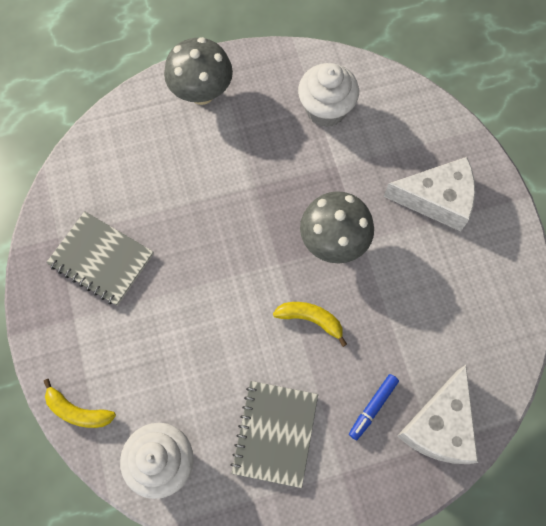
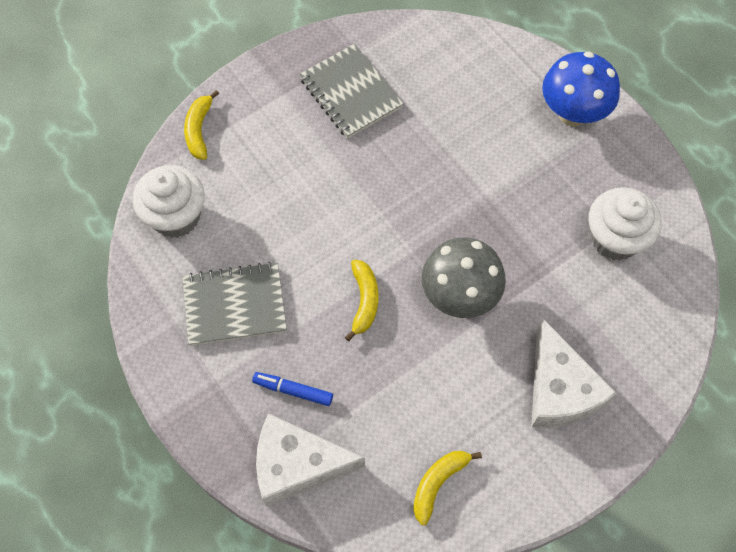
camera: 70 degrees right, 5 degrees down
grey notebook [46,211,154,306] -> grey notebook turned 45 degrees counterclockwise [299,44,403,139]
grey mushroom [164,37,233,105] -> blue mushroom [542,51,620,126]
none -> yellow banana [413,451,482,525]

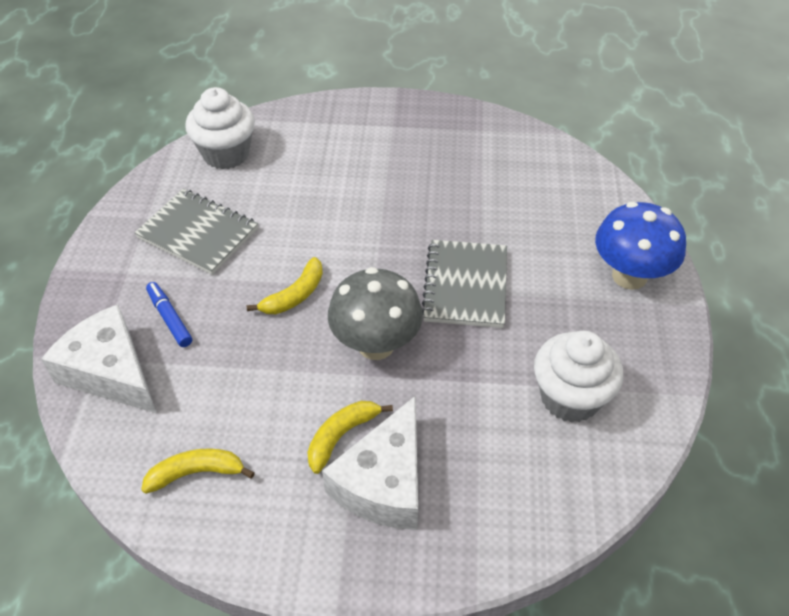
camera: 40 degrees right, 15 degrees down
yellow banana [184,90,219,160] -> yellow banana moved to [307,401,393,474]
grey notebook [299,44,403,139] -> grey notebook moved to [422,240,507,328]

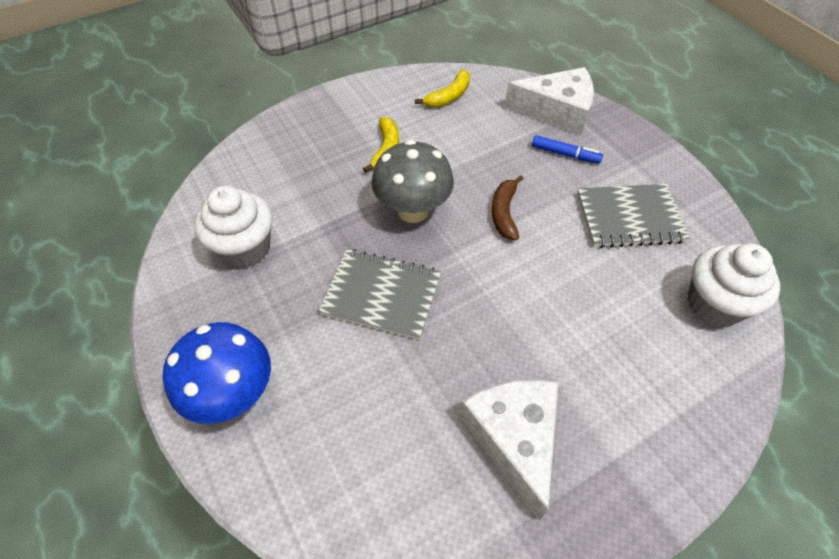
camera: 145 degrees right, 5 degrees up
yellow banana [247,257,323,314] -> brown banana [492,175,524,240]
white cheese [322,396,418,530] -> white cheese moved to [460,380,558,520]
grey notebook [422,240,507,328] -> grey notebook turned 45 degrees counterclockwise [319,249,441,340]

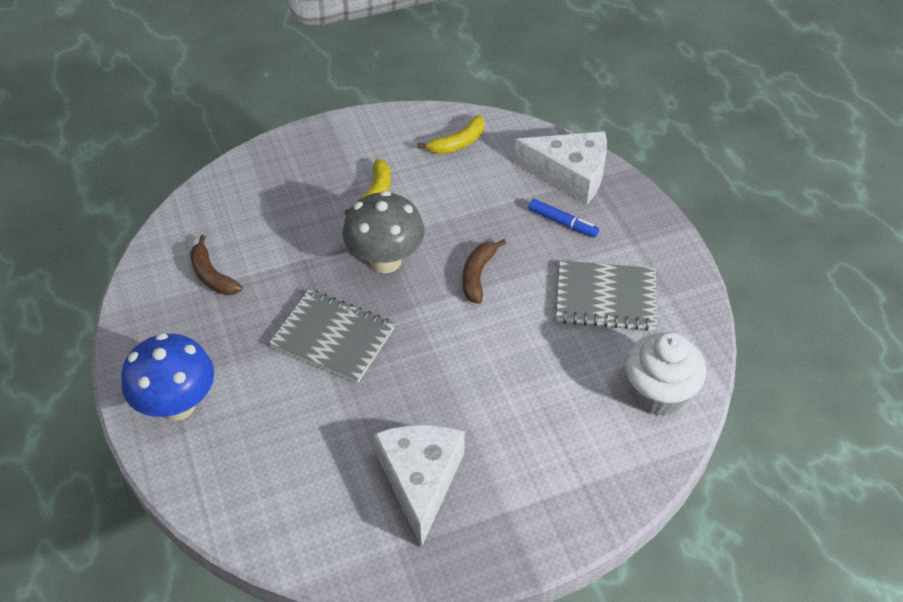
camera: 10 degrees right, 5 degrees down
white cupcake [194,186,273,269] -> brown banana [190,235,243,295]

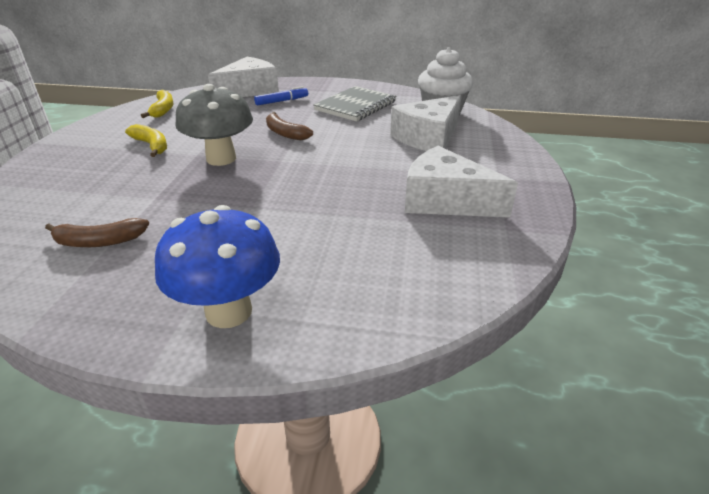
camera: 60 degrees left, 15 degrees down
grey notebook [269,289,395,383] -> none
none -> white cheese [390,95,461,151]

